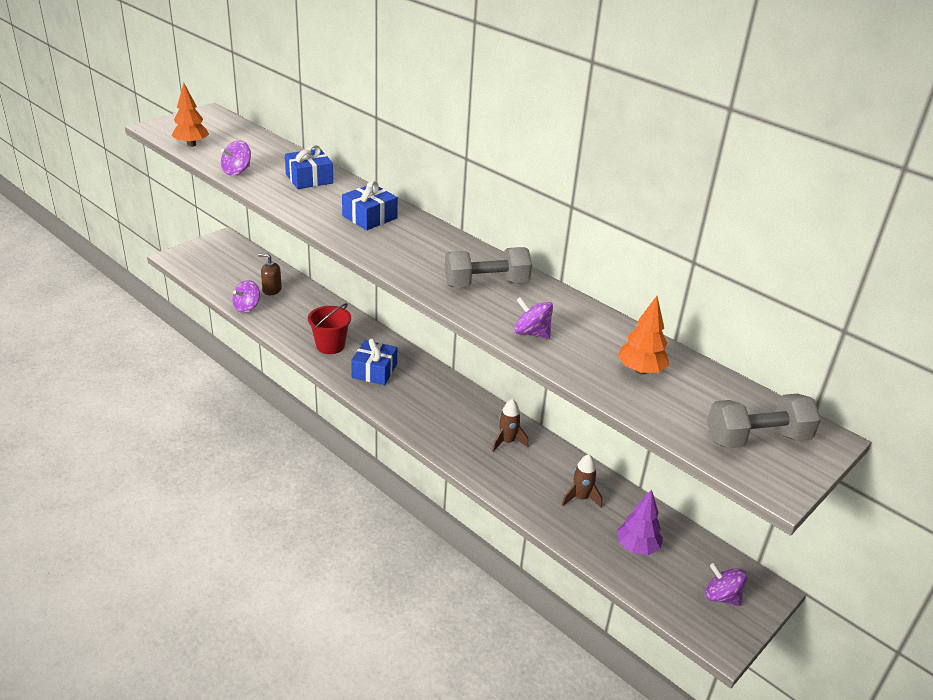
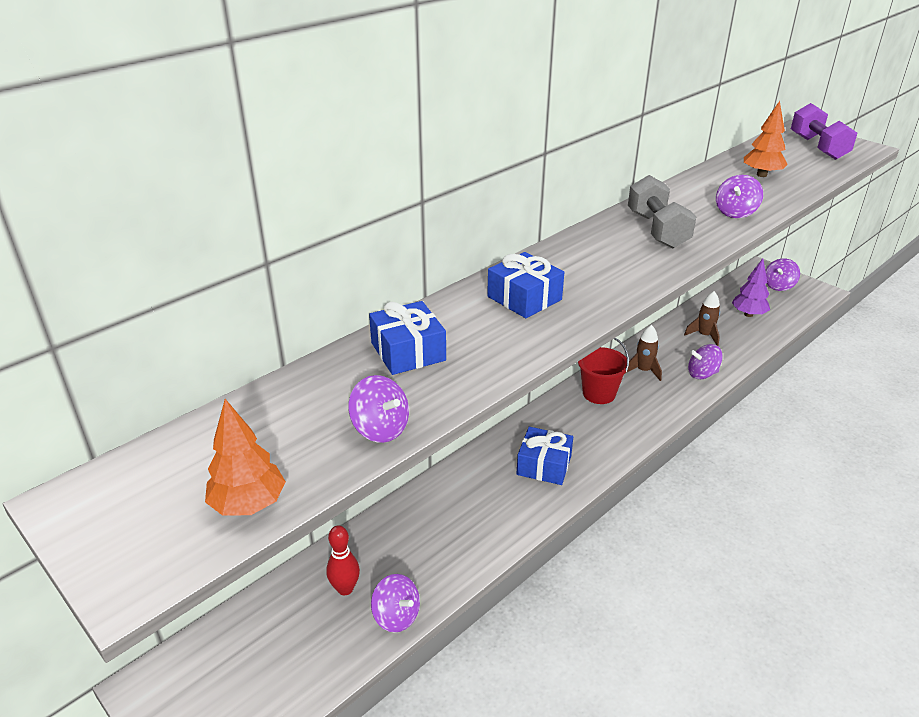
camera: 85 degrees left, 0 degrees up
brown soap dispenser [258,253,282,295] -> red bowling pin [326,525,360,595]
red bucket [308,303,351,354] -> red bucket moved to [578,338,629,404]
grey dumbbell [707,394,821,449] -> purple dumbbell [791,103,857,160]
none -> purple spinning top [688,344,723,379]

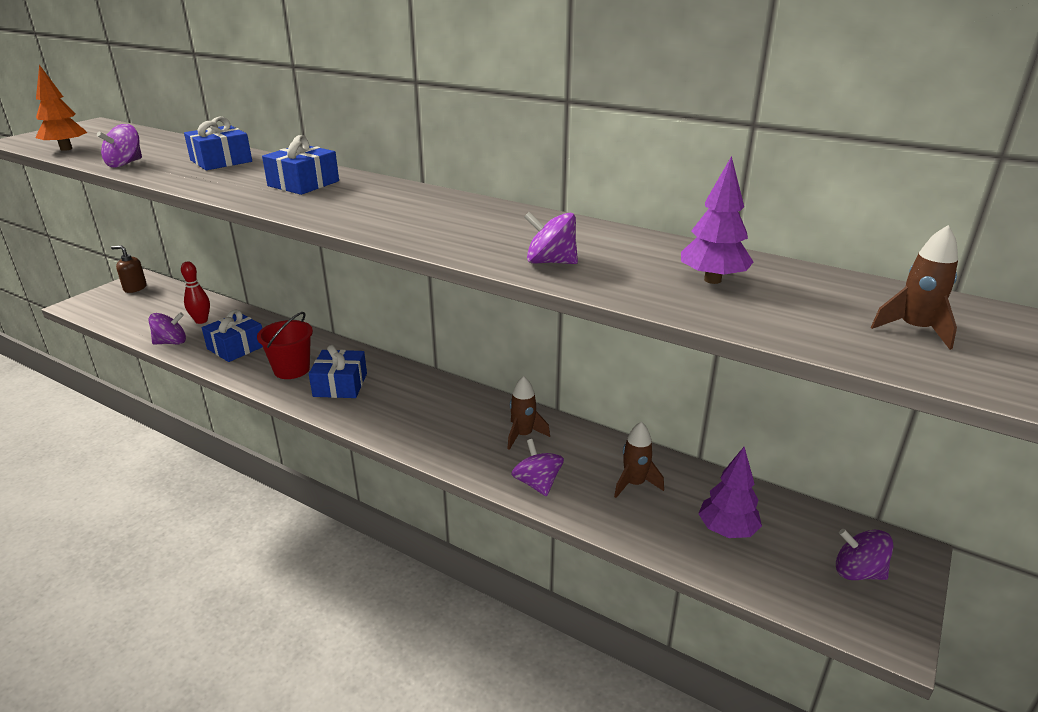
camera: 75 degrees right, 5 degrees down
purple spinning top [371,574,420,633] -> purple spinning top turned 135 degrees counterclockwise [149,312,186,345]
red bucket [578,338,629,404] -> red bucket moved to [257,312,313,379]
grey dumbbell [628,175,696,248] -> none
orange tree [744,101,788,177] -> purple tree [681,156,753,284]
purple dumbbell [791,103,857,160] -> brown rocket [871,225,958,350]
none -> brown soap dispenser [111,245,147,293]
none -> blue gift [202,309,263,362]

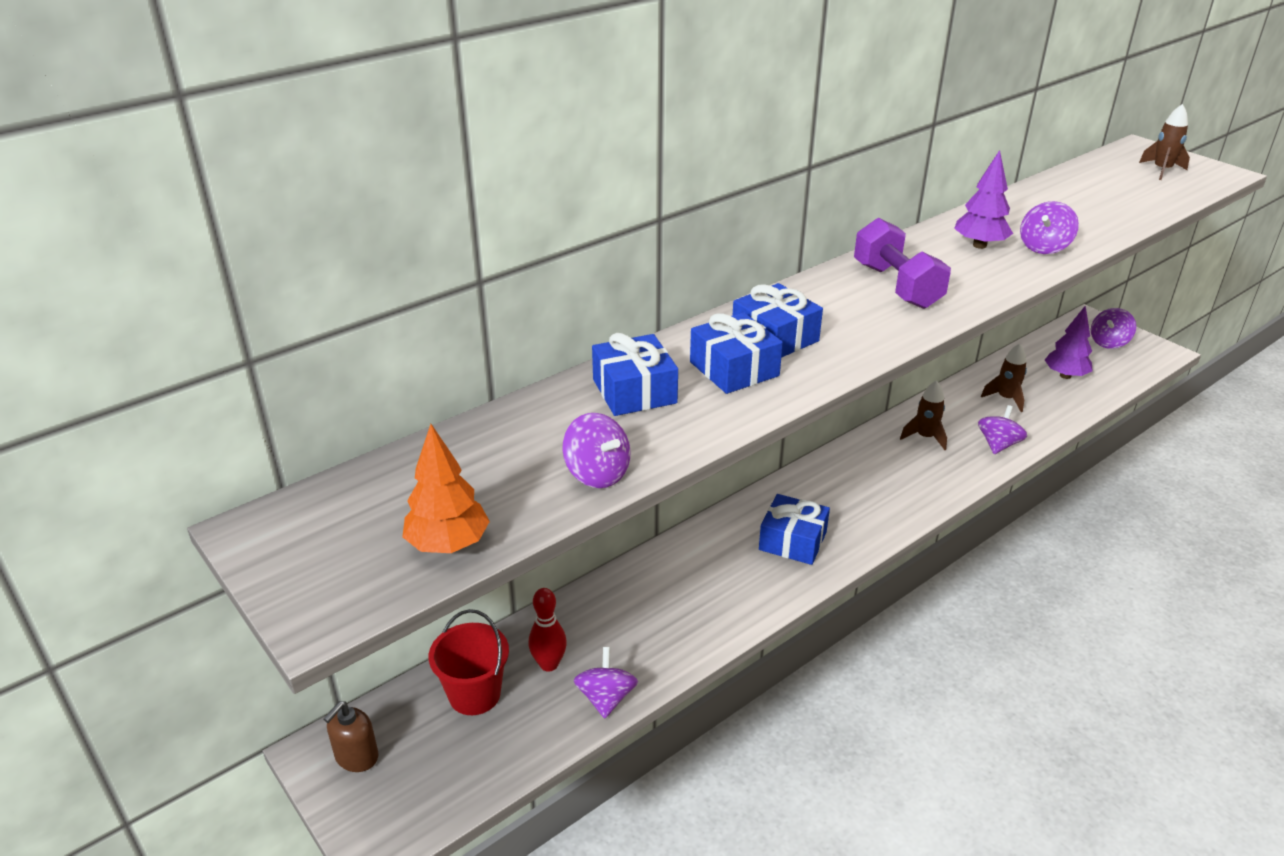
camera: 70 degrees left, 5 degrees up
blue gift [202,309,263,362] -> blue gift moved to [690,312,783,394]
red bucket [257,312,313,379] -> red bucket moved to [429,609,509,715]
purple spinning top [511,439,564,497] -> purple spinning top turned 120 degrees clockwise [978,405,1027,454]
purple tree [681,156,753,284] -> purple tree moved to [954,150,1013,249]
none -> purple dumbbell [854,218,951,309]

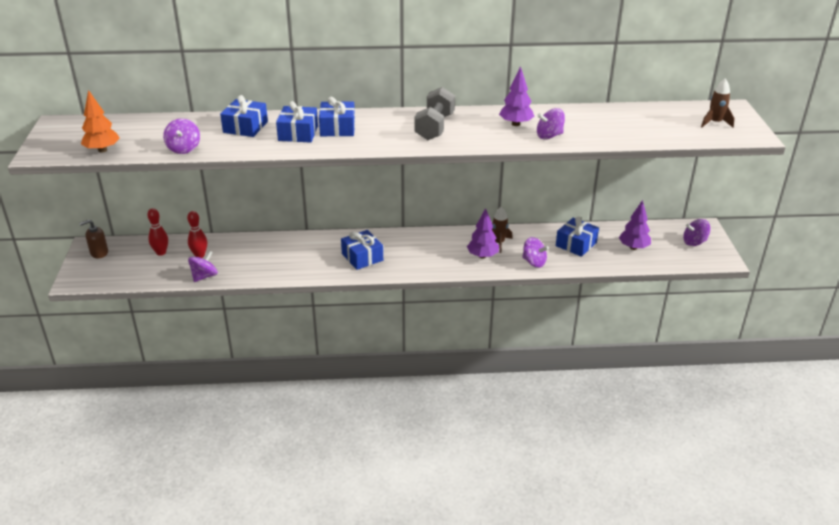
camera: 35 degrees right, 0 degrees up
red bucket [429,609,509,715] -> red bowling pin [147,208,168,256]
purple dumbbell [854,218,951,309] -> grey dumbbell [414,87,455,140]
purple spinning top [978,405,1027,454] -> purple spinning top turned 60 degrees clockwise [522,237,549,268]
brown rocket [981,344,1027,412] -> blue gift [556,216,599,257]
none -> purple tree [467,208,499,258]

